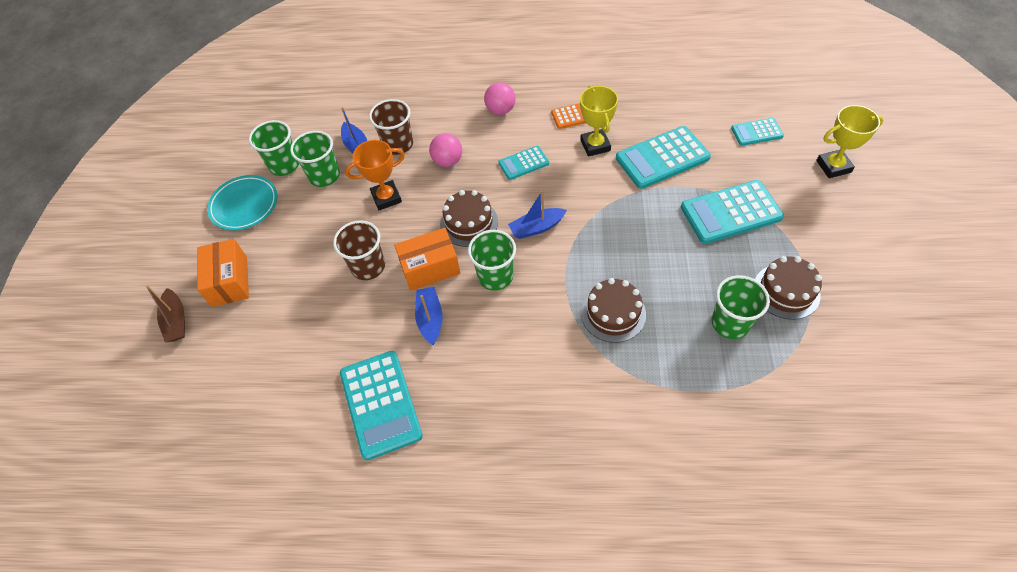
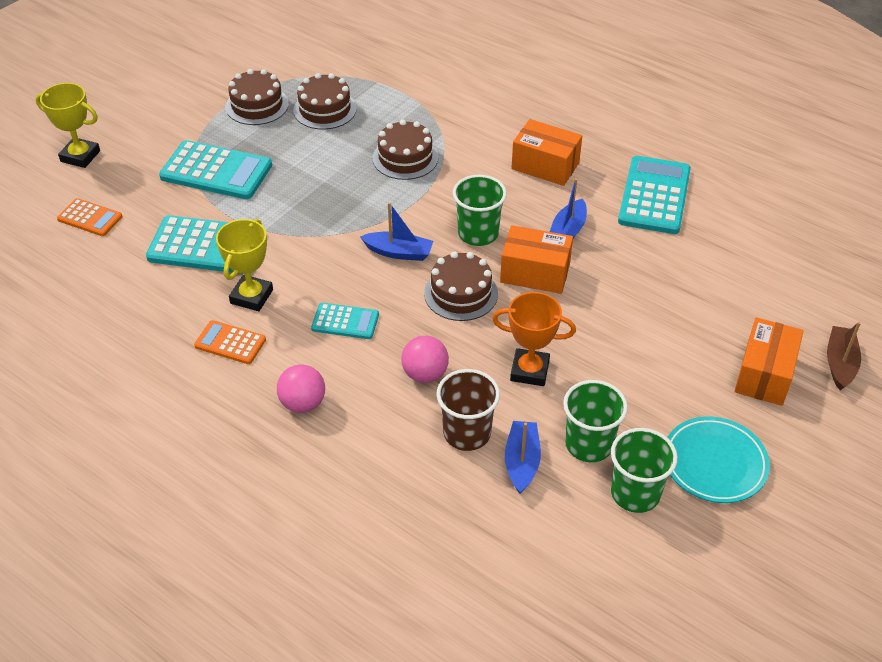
camera: 150 degrees left, 10 degrees down
brown cup [333,221,385,280] -> none
green cup [712,275,770,339] -> brown cake [293,73,357,130]
turquoise calculator [731,118,784,146] -> orange calculator [57,198,122,236]
none -> orange box [511,119,582,186]

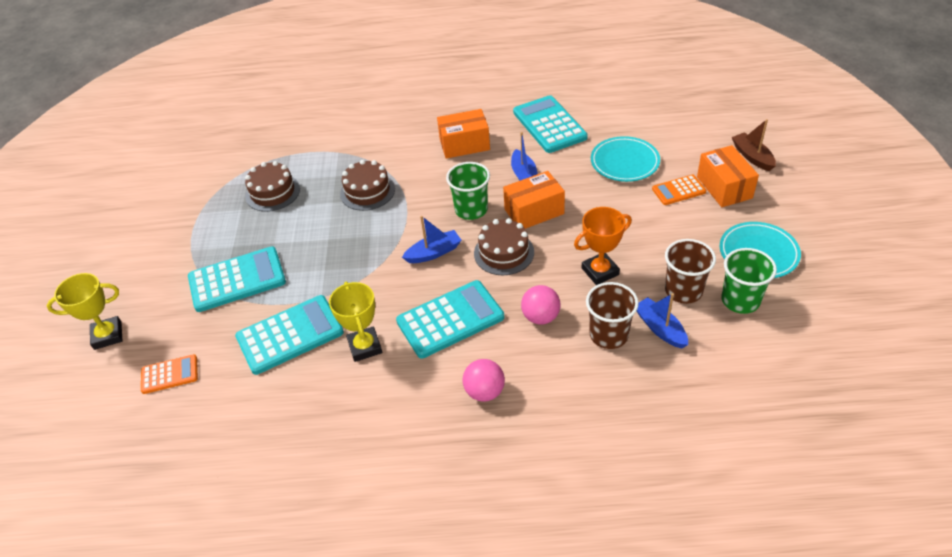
camera: 35 degrees left, 0 degrees up
orange calculator [194,320,266,364] -> orange calculator moved to [652,175,706,205]
brown cake [225,69,289,125] -> none
turquoise calculator [311,303,379,339] -> turquoise calculator [396,280,504,358], size x1.81
green cup [563,380,628,462] -> brown cup [665,239,716,304]
none -> turquoise plate [591,136,660,182]

